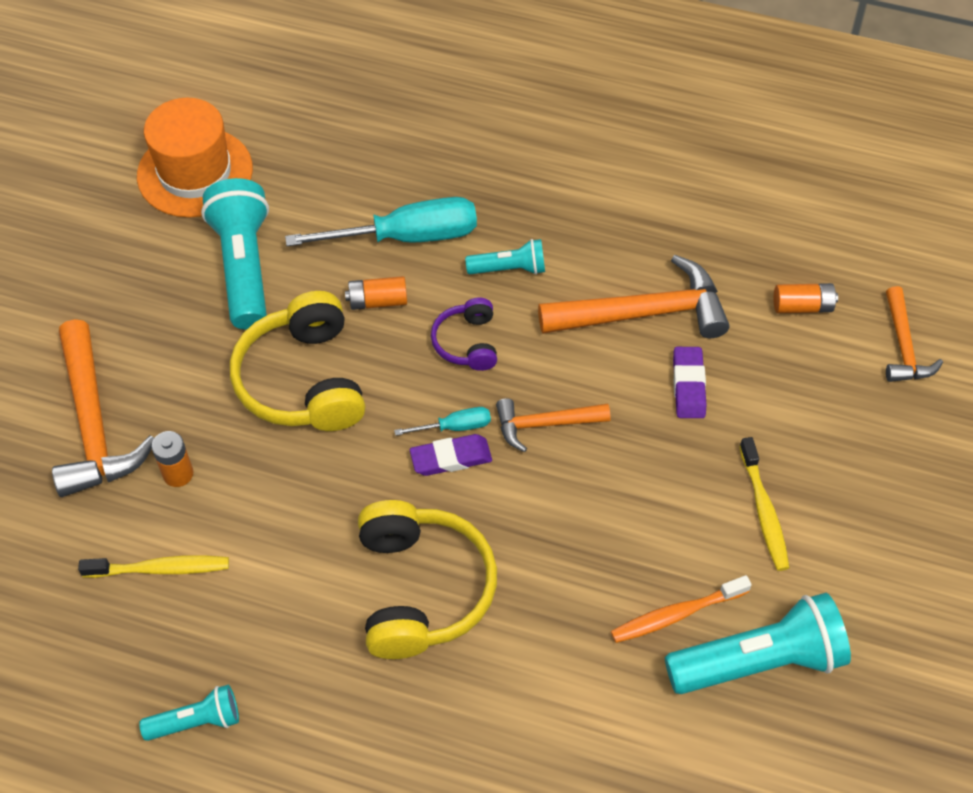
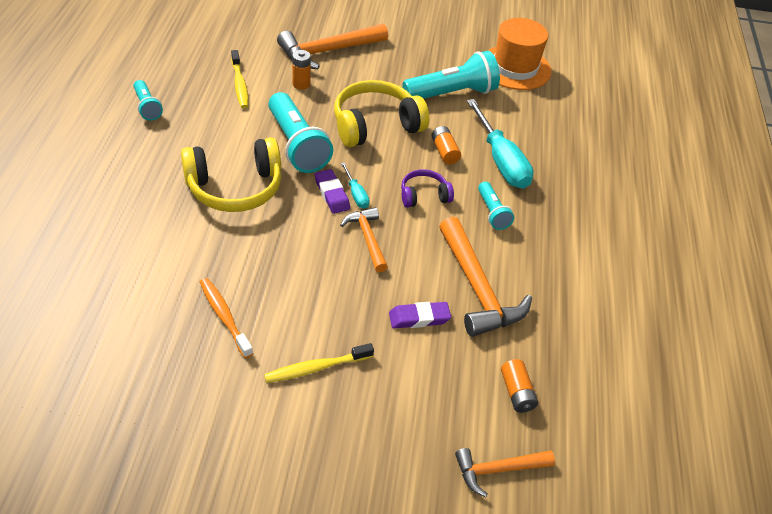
camera: 75 degrees right, 10 degrees down
turquoise flashlight [665,593,851,694] -> turquoise flashlight moved to [268,92,333,173]

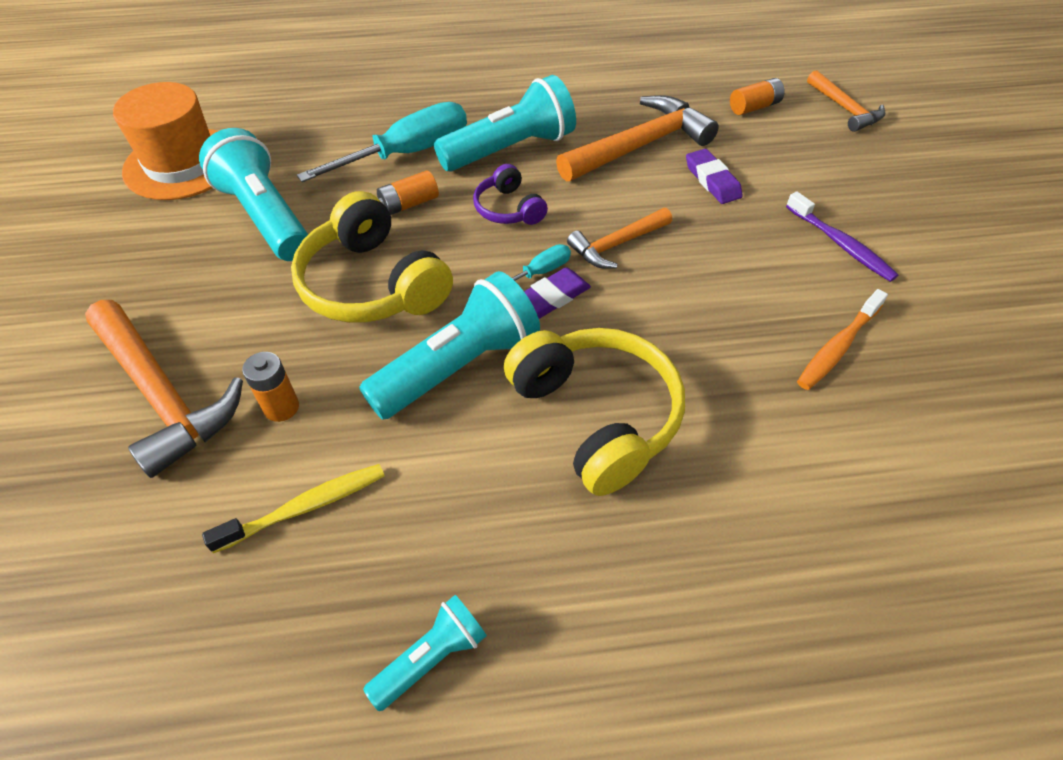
camera: 100 degrees left, 5 degrees up
yellow toothbrush [264,343,374,383] -> purple toothbrush [786,191,898,282]
turquoise flashlight [478,182,514,230] -> turquoise flashlight [434,75,576,172], size x1.89

